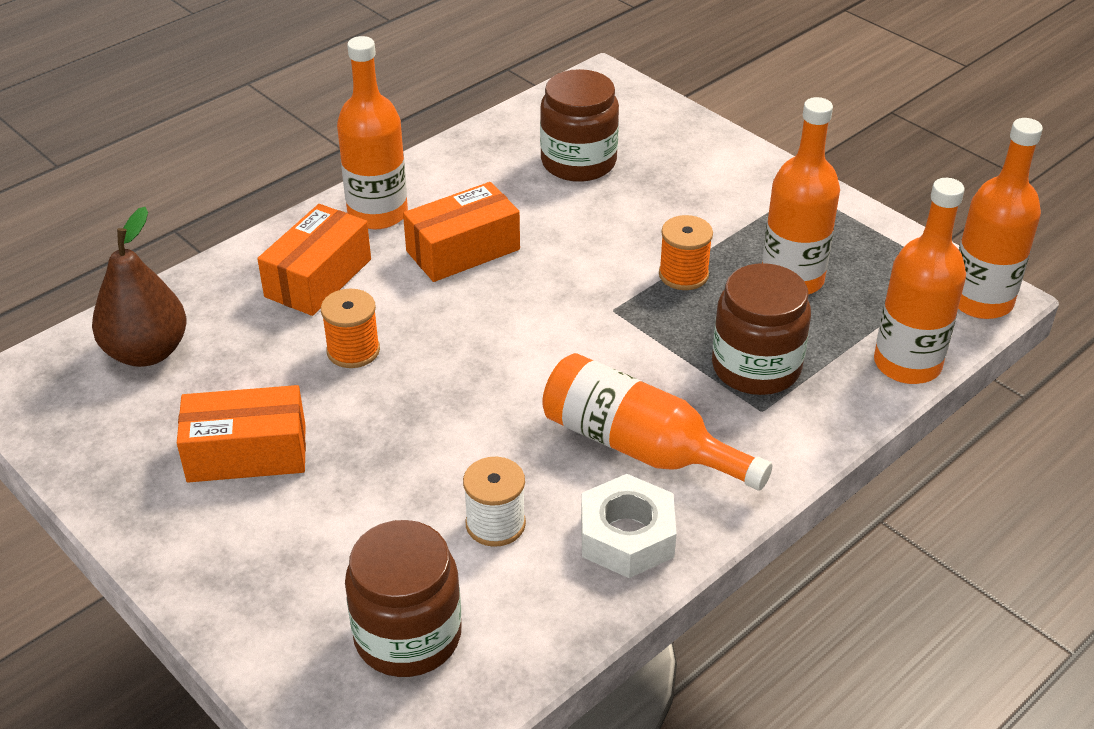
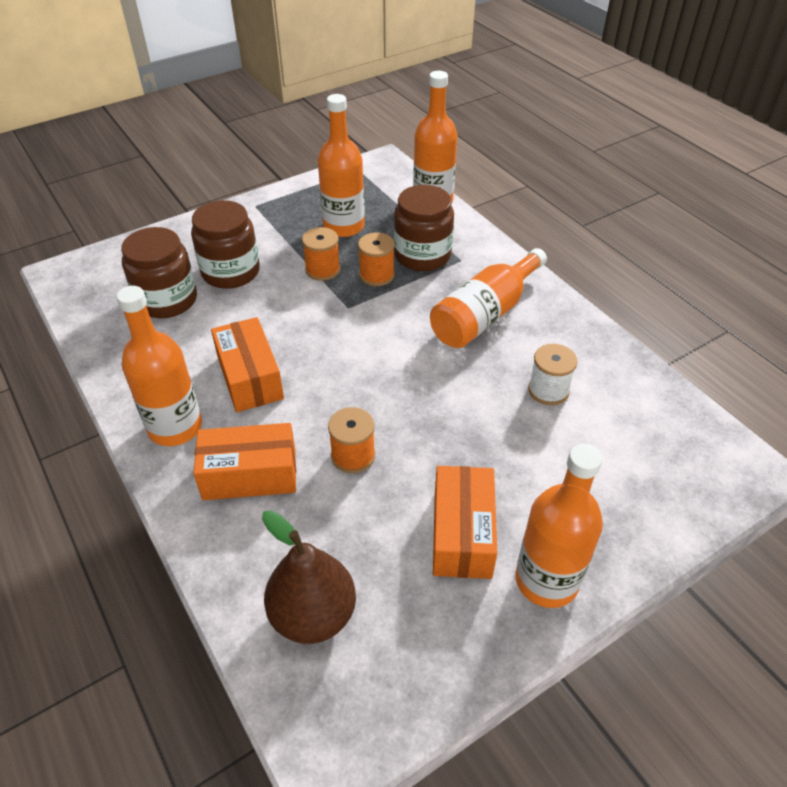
camera: 80 degrees left, 5 degrees up
orange box [257,204,371,316] -> orange box turned 45 degrees counterclockwise [193,423,296,500]
brown jar [345,520,462,677] -> brown jar moved to [191,200,260,289]
white nut [581,474,677,578] -> none
orange bottle [958,118,1043,319] -> orange bottle moved to [515,444,603,608]
none -> orange spool [358,233,395,286]

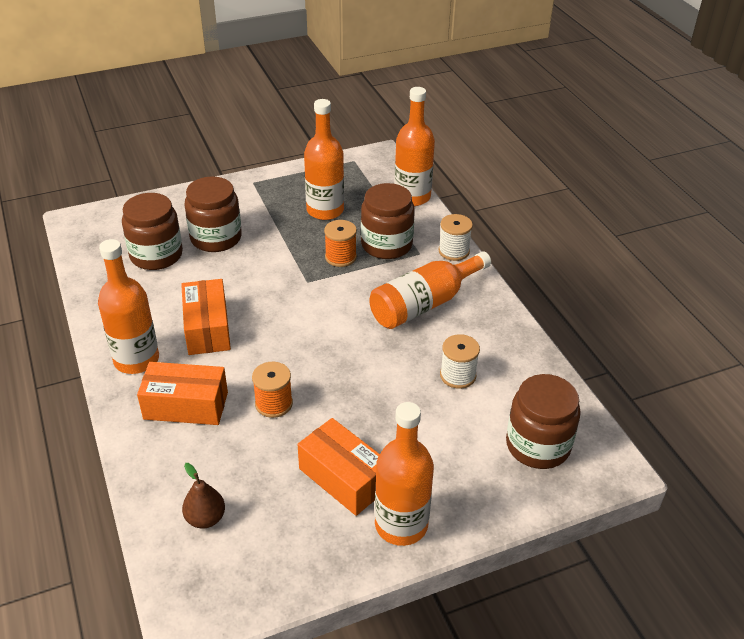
camera: 10 degrees right, 5 degrees down
brown pear [262,510,356,644] -> brown pear [182,463,225,529], size x0.59
orange spool [302,227,340,281] -> none
orange box [433,466,497,579] -> orange box turned 60 degrees counterclockwise [297,418,380,516]
none -> white spool [438,214,473,261]
none -> brown jar [506,374,581,469]

